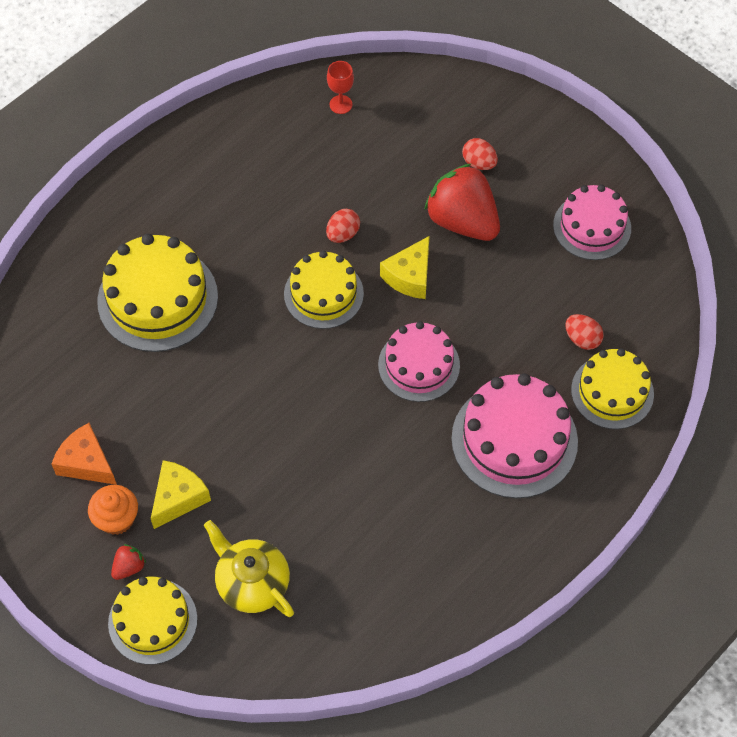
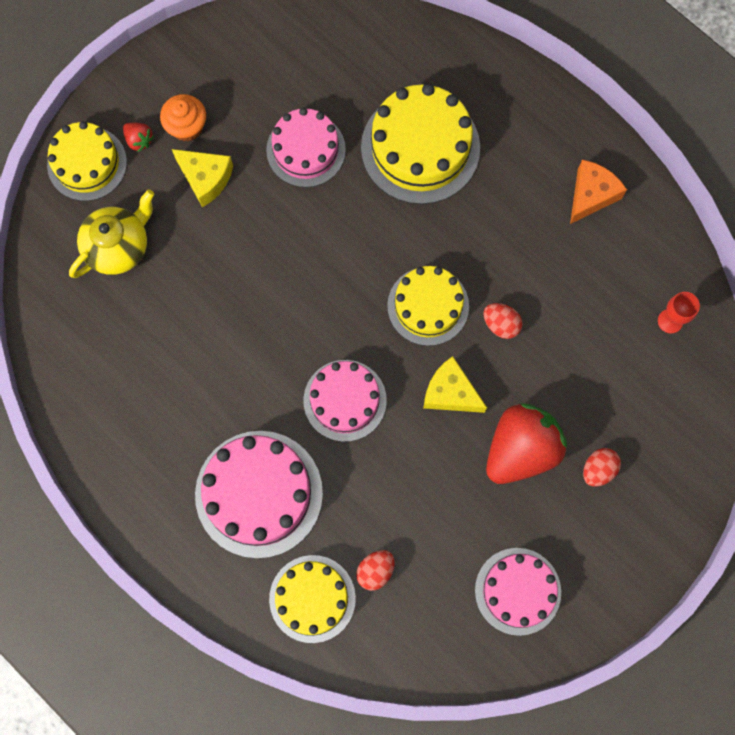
camera: 90 degrees right, 15 degrees up
orange cheese [51,423,117,485] -> orange cheese moved to [570,159,627,224]
none -> pink cake [266,108,346,187]

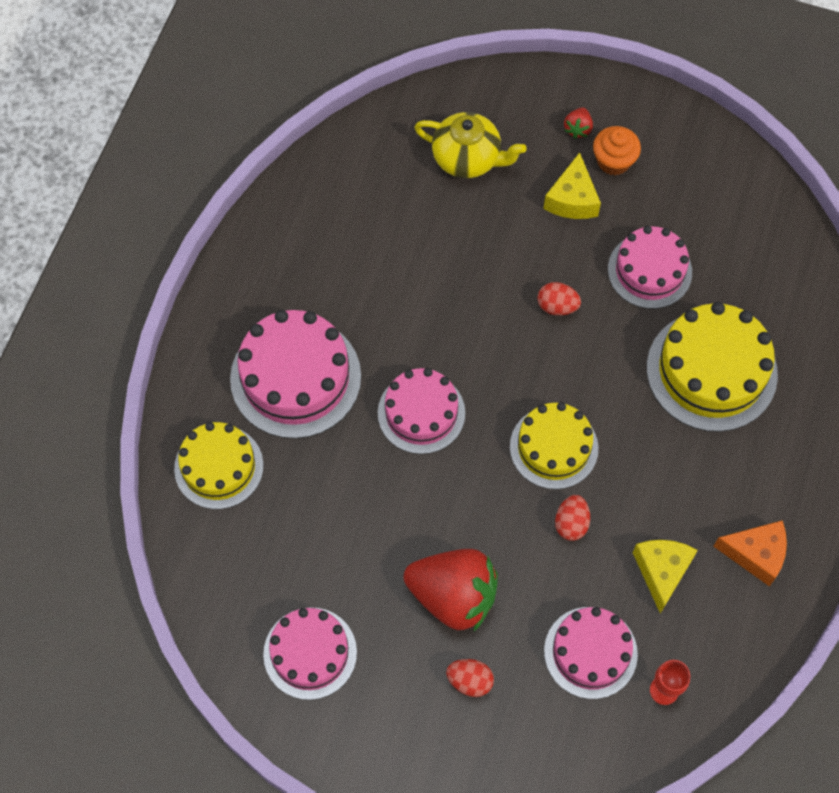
camera: 65 degrees right, 10 degrees down
yellow cake [47,121,127,201] -> none
red egg [356,550,395,591] -> red egg moved to [537,282,581,315]
yellow cheese [423,356,487,413] -> yellow cheese moved to [633,540,698,613]
none -> pink cake [544,607,638,699]

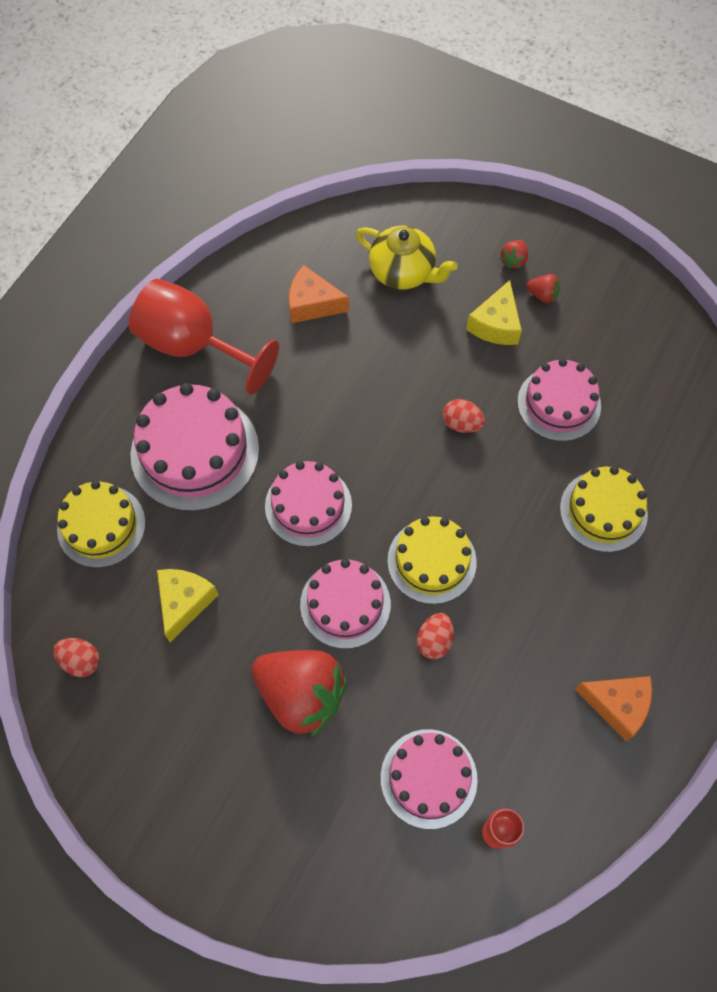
camera: 10 degrees right, 0 degrees up
pink cake [263,607,357,700] -> pink cake moved to [300,559,391,649]
red egg [446,659,494,697] -> red egg moved to [54,638,100,677]
orange cupcake [593,126,641,175] -> red strawberry [526,274,560,303]
yellow cheese [633,540,698,613] -> yellow cheese moved to [157,569,218,642]
yellow cake [647,302,778,432] -> yellow cake [560,466,648,552], size x0.66
none -> red goblet [129,279,279,395]
none -> orange cheese [289,265,349,323]

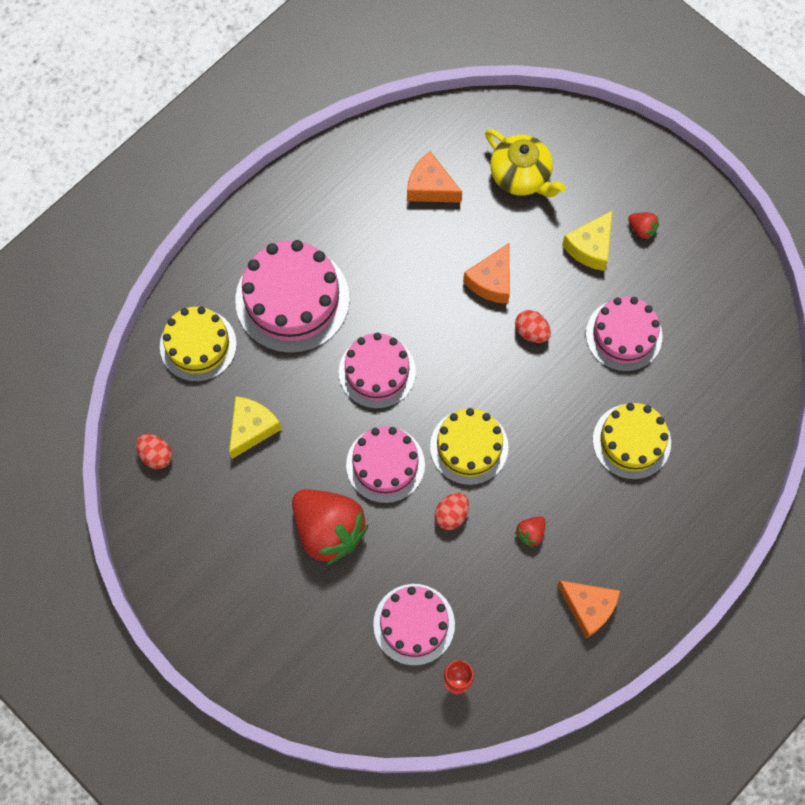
camera: 15 degrees right, 5 degrees up
red goblet [129,279,279,395] -> none
red strawberry [500,240,528,269] -> red strawberry moved to [515,517,546,548]
none -> orange cheese [463,243,510,304]

